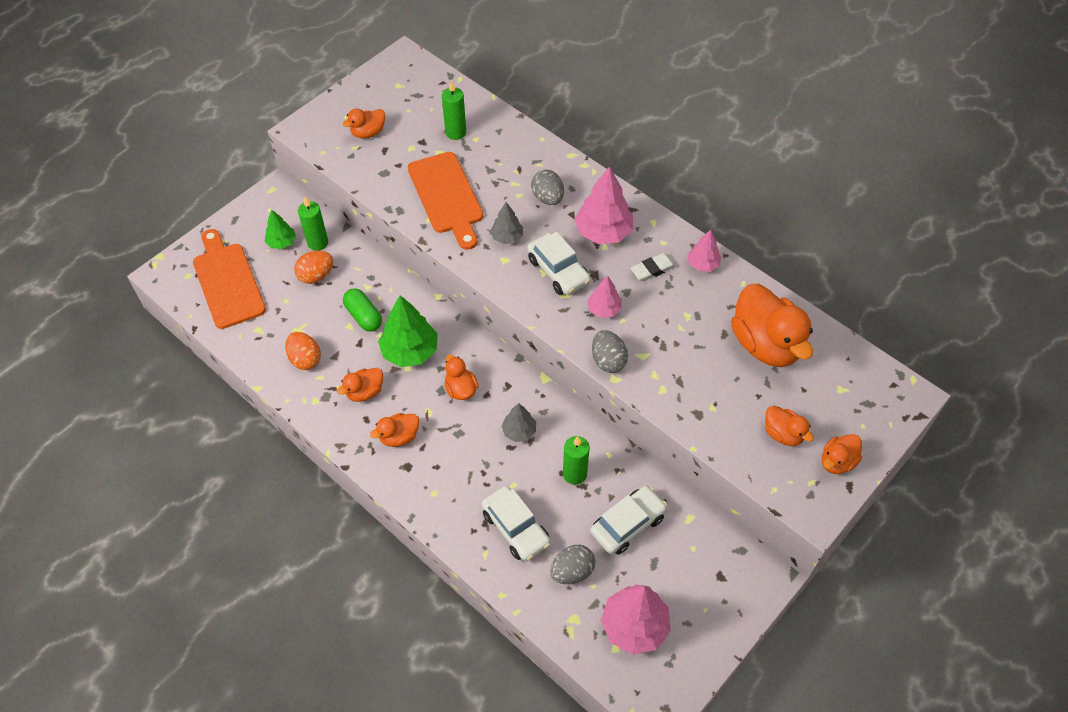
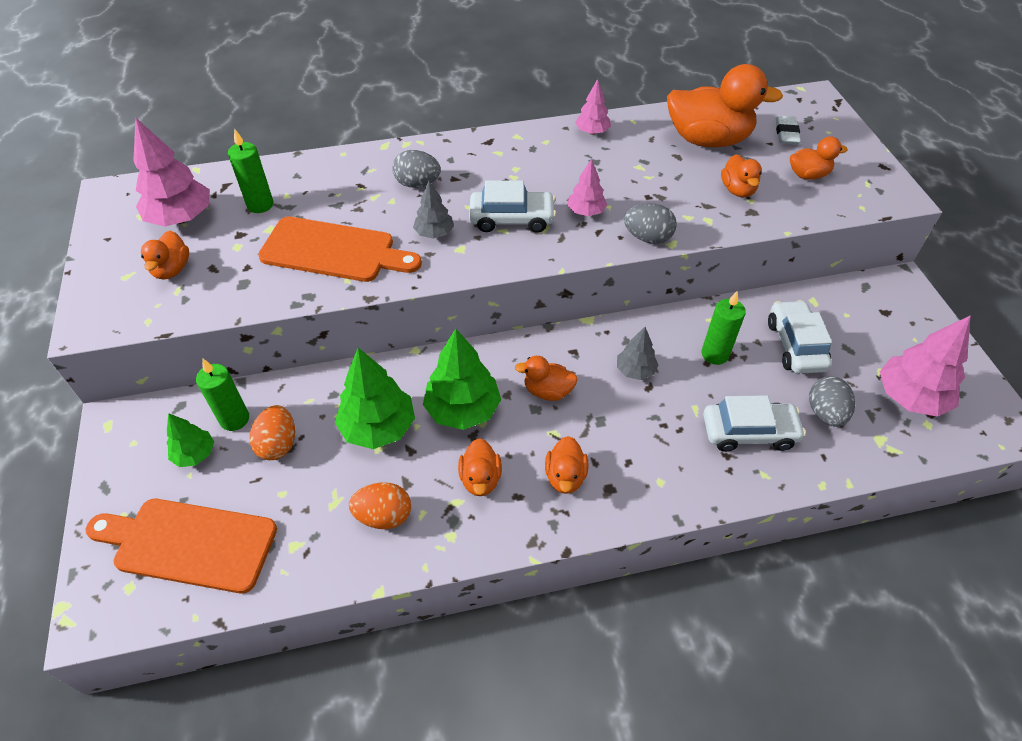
camera: 55 degrees left, 5 degrees down
green capsule [343,288,382,332] -> green tree [335,348,415,449]
pink tree [575,166,633,244] -> pink tree moved to [133,118,210,227]
white eraser [630,253,677,281] -> white eraser moved to [776,116,801,145]
orange duck [822,434,862,474] -> orange duck moved to [721,154,762,197]

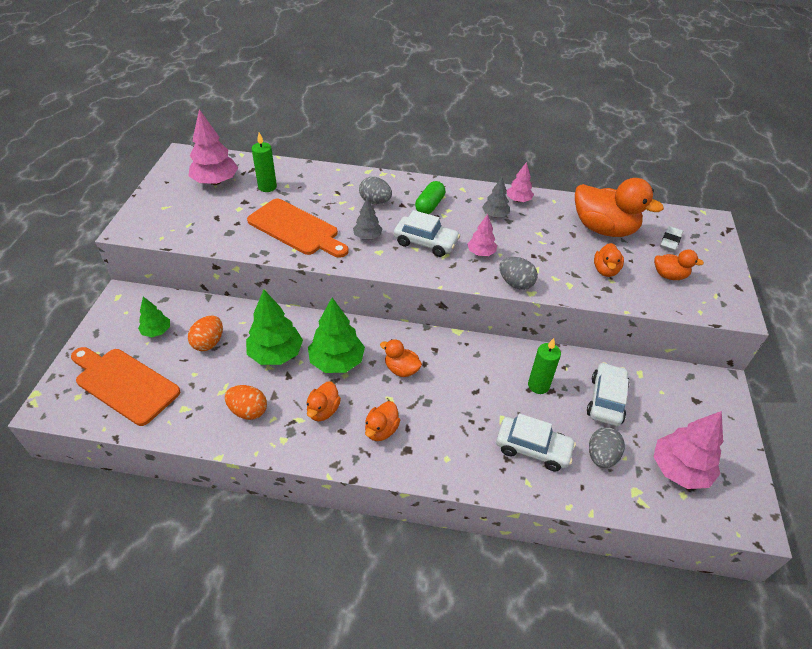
camera: 20 degrees right, 5 degrees down
orange duck [141,231,189,279] -> none
green candle [196,358,249,431] -> none
grey tree [617,327,658,380] -> grey tree moved to [482,177,510,217]
none -> green capsule [415,181,445,214]

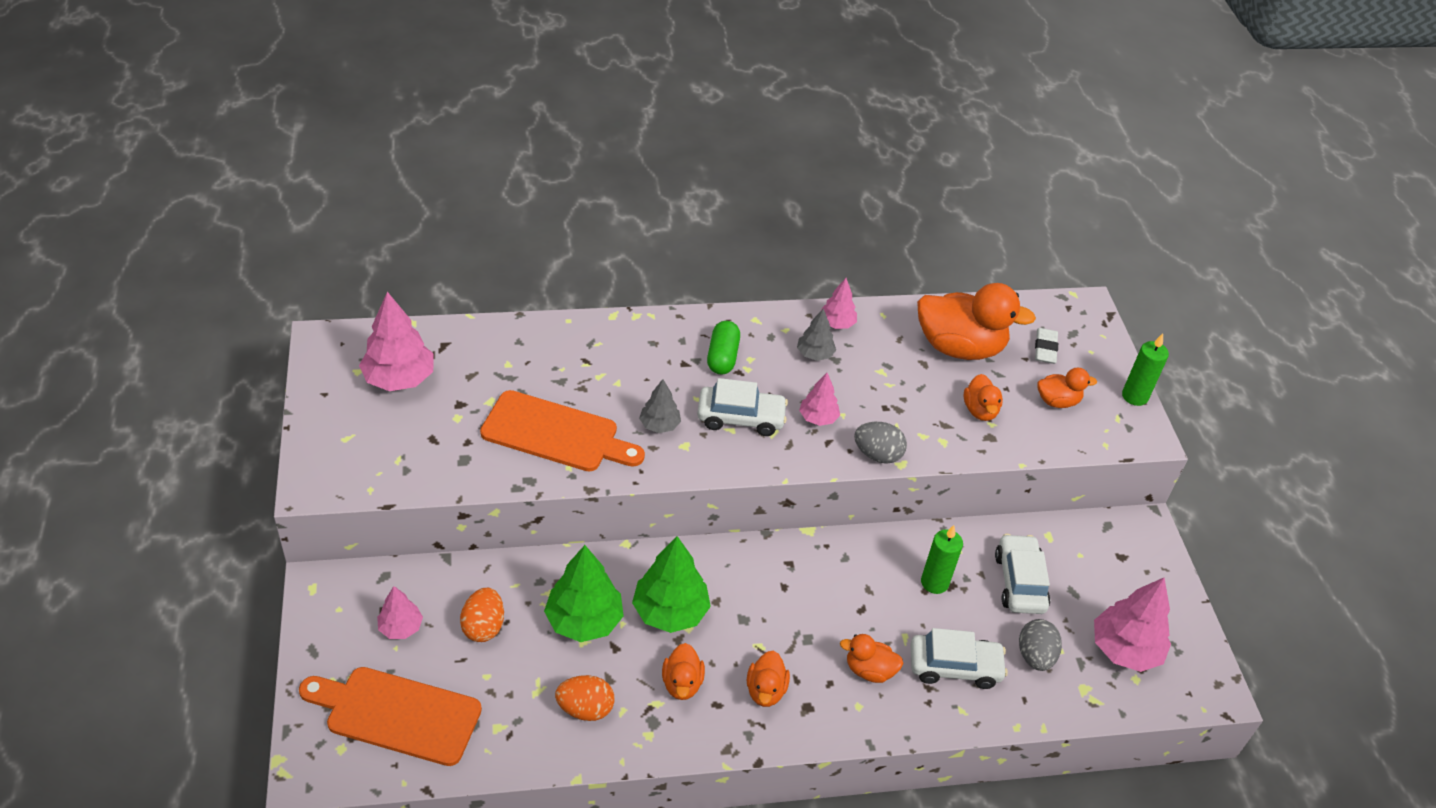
camera: 20 degrees left, 0 degrees up
green tree [138,297,170,337] -> pink tree [377,586,423,639]
green candle [252,133,277,192] -> green candle moved to [1122,334,1169,406]
grey egg [359,177,392,204] -> none
orange duck [380,339,422,377] -> orange duck moved to [840,634,903,683]

